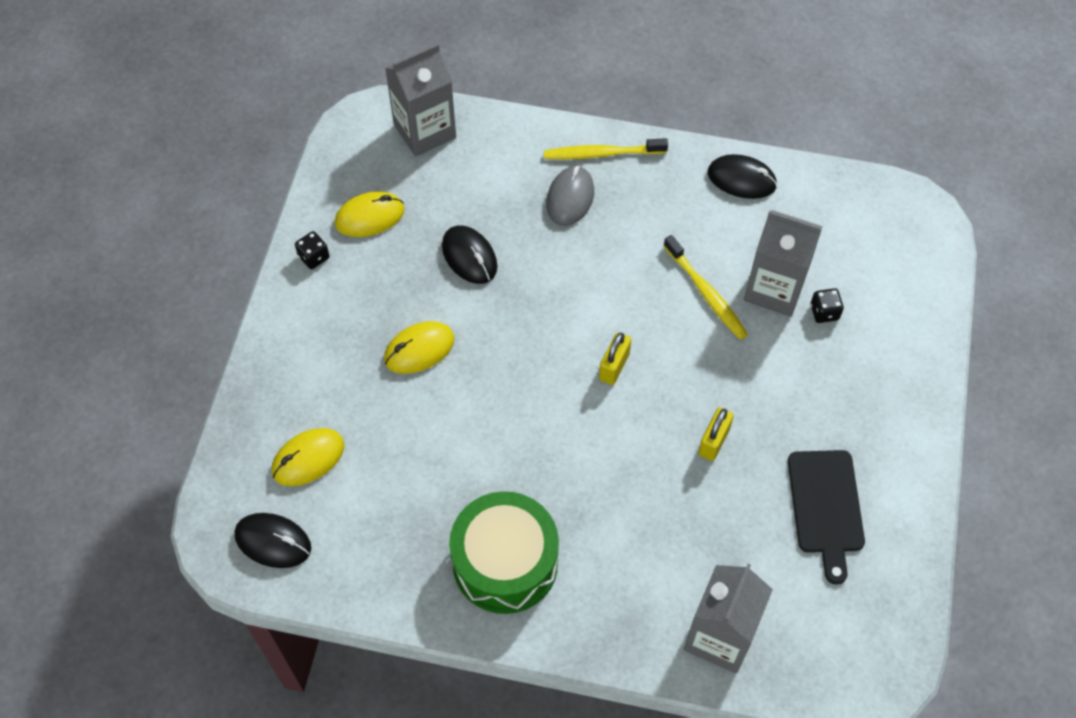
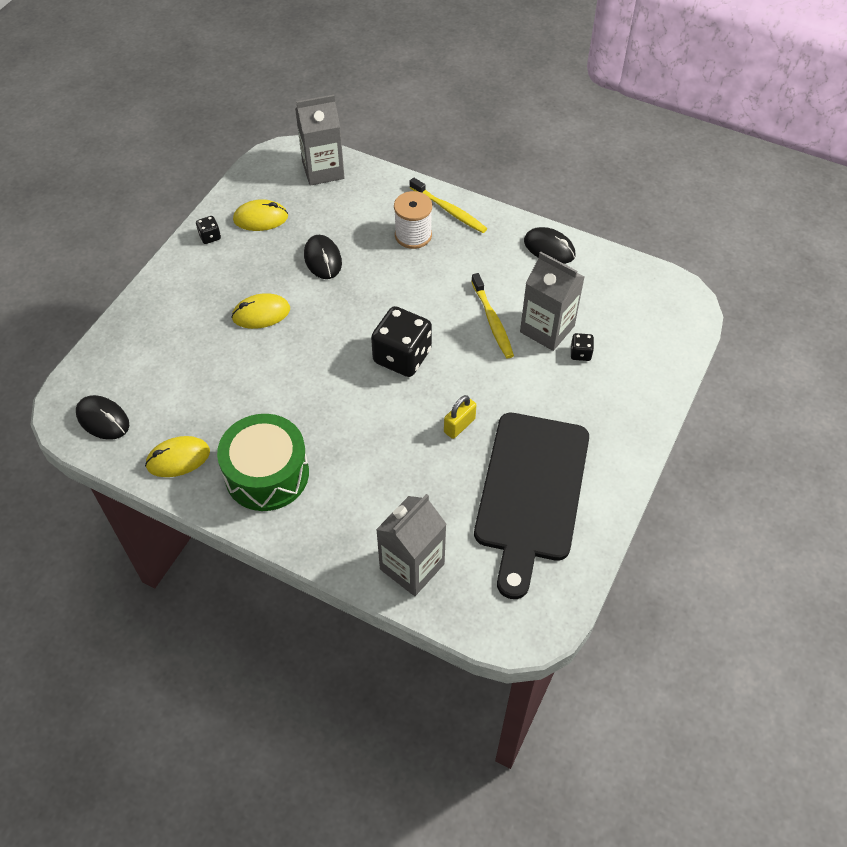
camera: 15 degrees right, 5 degrees down
yellow mouse [272,428,344,486] -> yellow mouse moved to [145,436,210,477]
yellow toothbrush [544,138,668,160] -> yellow toothbrush turned 150 degrees counterclockwise [409,177,487,233]
grey mouse [546,165,594,226] -> white spool [394,191,432,249]
yellow padlock [599,332,631,385] -> black dice [371,306,432,377]
black cutting board [788,450,865,585] -> black cutting board [474,413,589,599], size x1.77

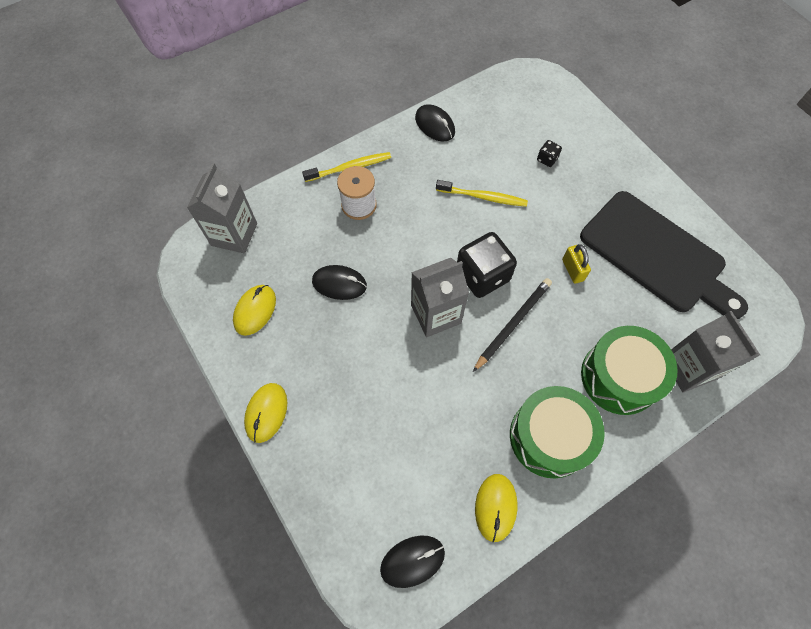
camera: 60 degrees left, 10 degrees up
black dice [196,216,221,244] -> none
yellow mouse [231,293,290,329] -> yellow mouse moved to [244,383,287,443]
grey carton [520,252,584,351] -> grey carton moved to [411,258,469,337]
black mouse [524,227,576,264] -> black mouse turned 75 degrees clockwise [415,104,455,141]
none -> black pencil [473,278,552,372]
none -> green drum [581,326,678,415]

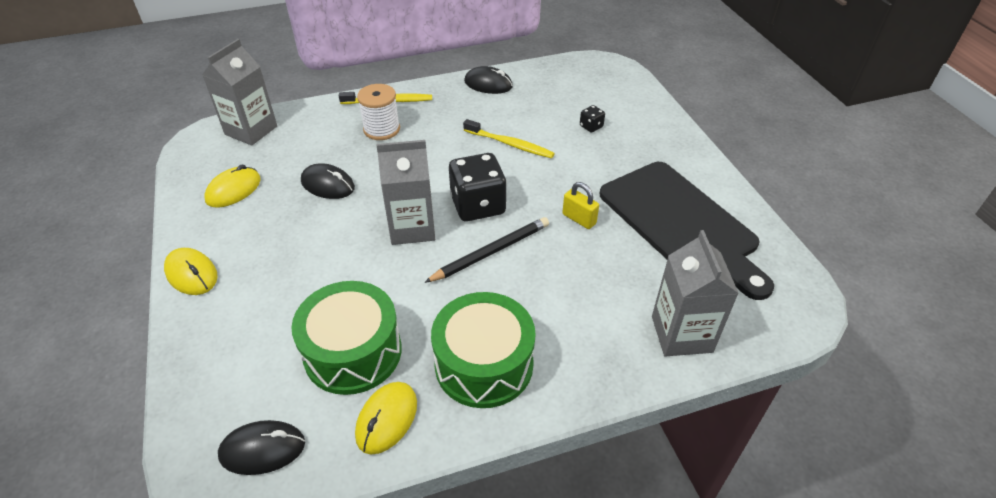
camera: 15 degrees right, 20 degrees down
yellow mouse [244,383,287,443] -> yellow mouse turned 75 degrees counterclockwise [164,248,217,295]
black mouse [415,104,455,141] -> black mouse turned 45 degrees counterclockwise [464,66,513,94]
yellow padlock [562,244,591,284] -> yellow padlock turned 45 degrees counterclockwise [562,182,599,229]
green drum [581,326,678,415] -> green drum moved to [291,281,402,395]

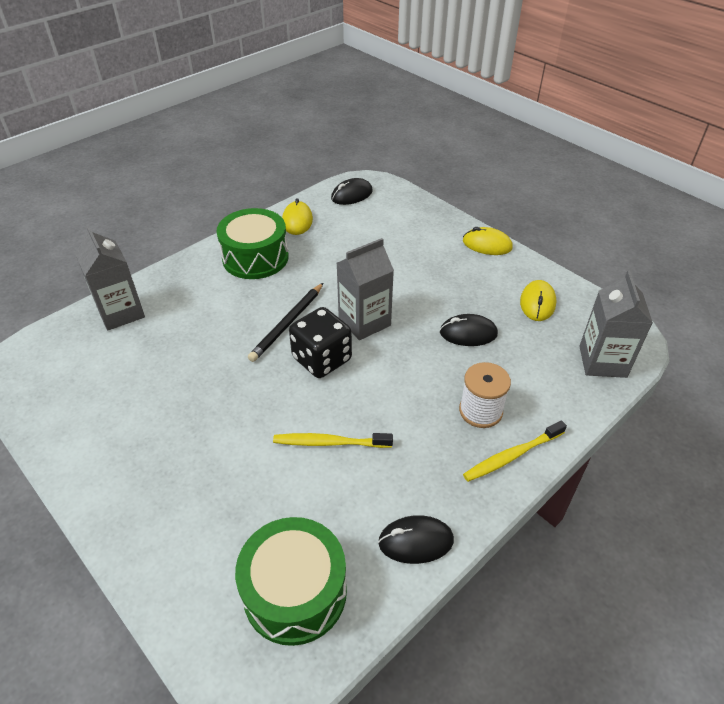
camera: 155 degrees right, 0 degrees up
green drum [291,281,402,395] -> green drum moved to [235,517,347,646]
yellow padlock [562,182,599,229] -> none
black dice [580,105,605,133] -> none
black cutting board [600,162,774,300] -> none

